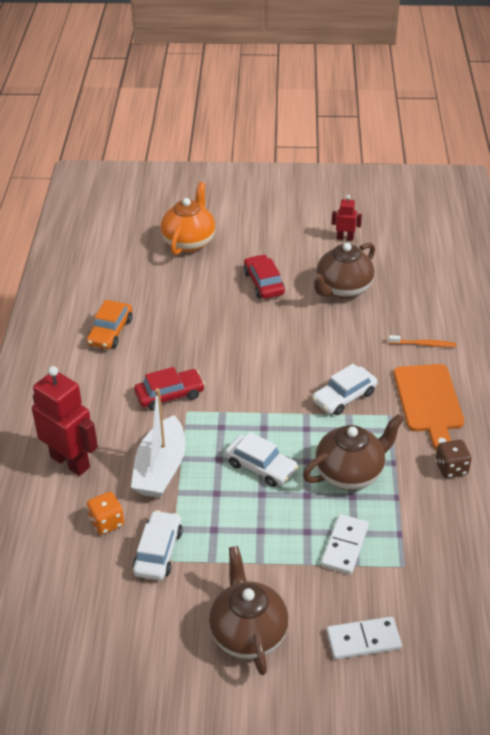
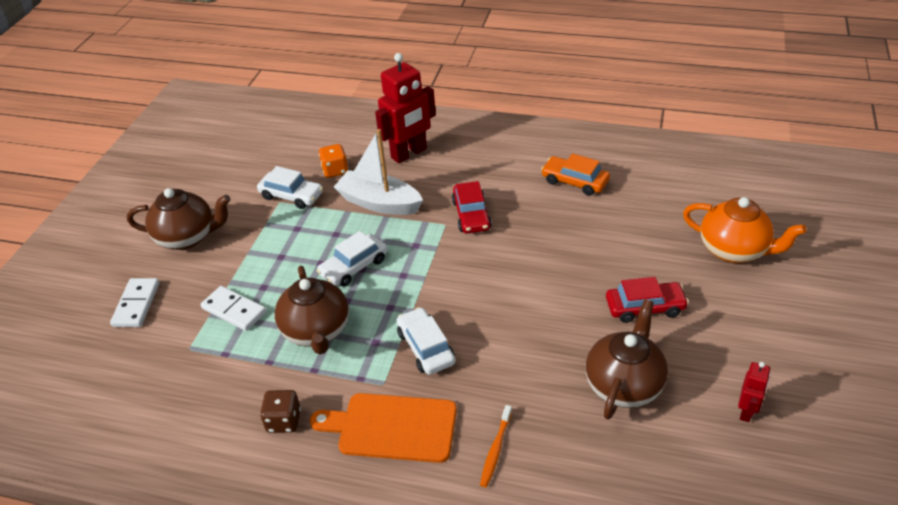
camera: 105 degrees right, 0 degrees up
brown teapot [311,243,375,299] -> brown teapot turned 60 degrees clockwise [586,299,668,420]

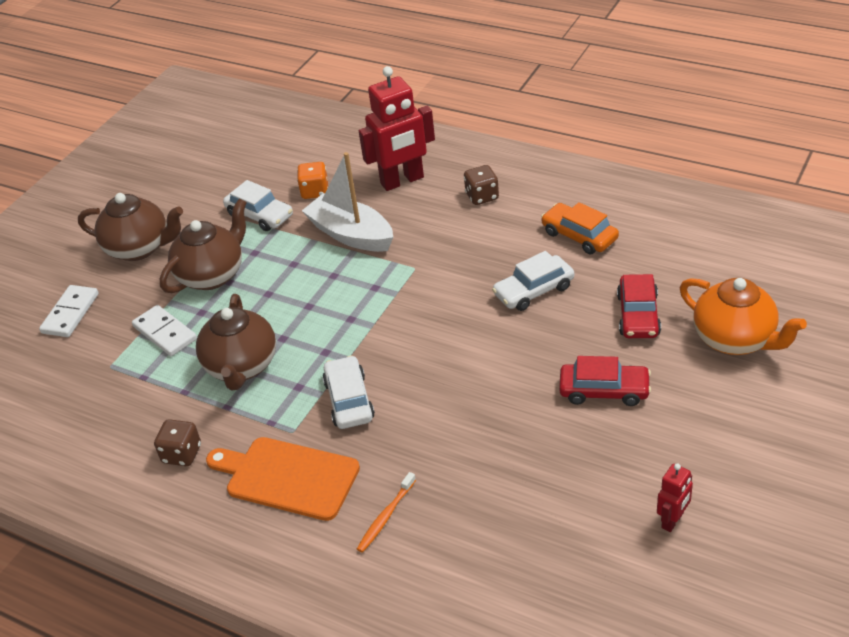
camera: 15 degrees right, 0 degrees up
white car [317,231,388,287] -> white car moved to [492,251,574,311]
red car [452,181,492,233] -> red car moved to [617,274,661,338]
brown teapot [586,299,668,420] -> brown teapot moved to [160,199,247,293]
none -> brown dice [464,165,499,205]

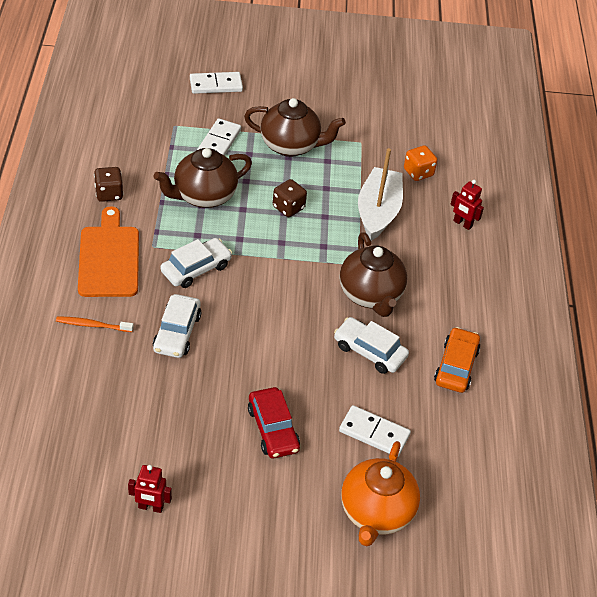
camera: 55 degrees right, 5 degrees up
brown teapot [78,193,183,261] -> brown teapot moved to [340,232,407,317]
white car [223,180,293,231] -> white car moved to [153,294,201,358]
red robot [359,66,435,191] -> red robot [450,180,484,230], size x0.49
brown dice [464,165,499,205] -> brown dice moved to [273,179,307,217]
red car [617,274,661,338] -> white domino [339,405,411,457]

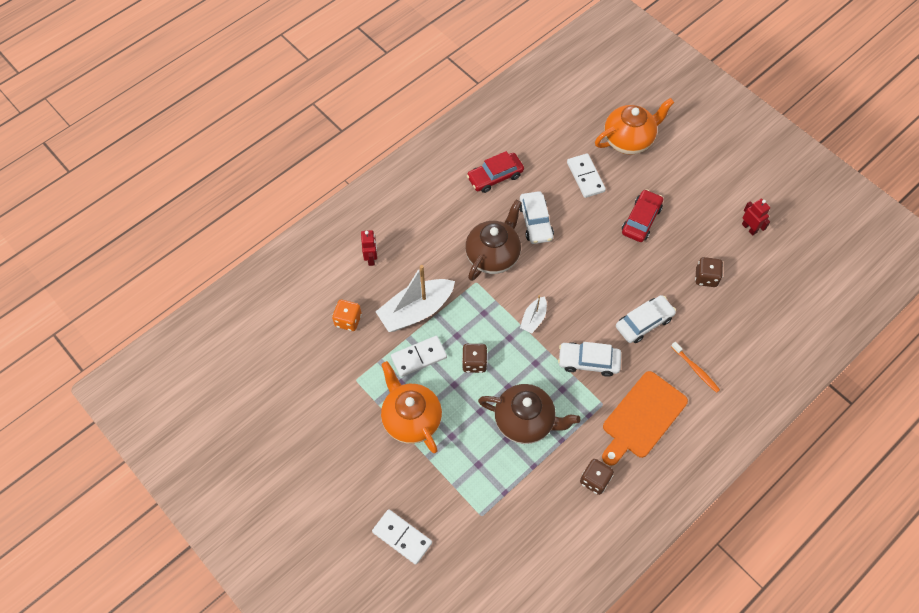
camera: 130 degrees left, 15 degrees up
white domino [197,118,241,156] -> white domino moved to [391,336,447,377]
brown teapot [244,98,346,157] -> orange teapot [381,361,442,453]
orange car [434,327,480,393] -> red car [466,151,524,193]
none -> white boat [520,295,547,333]
none -> brown dice [695,257,723,287]

